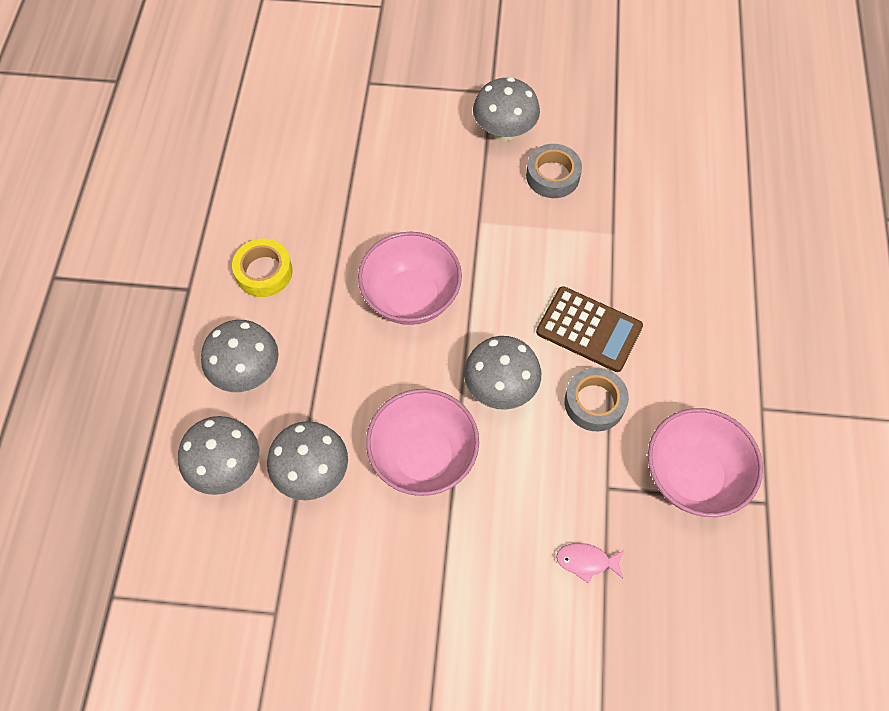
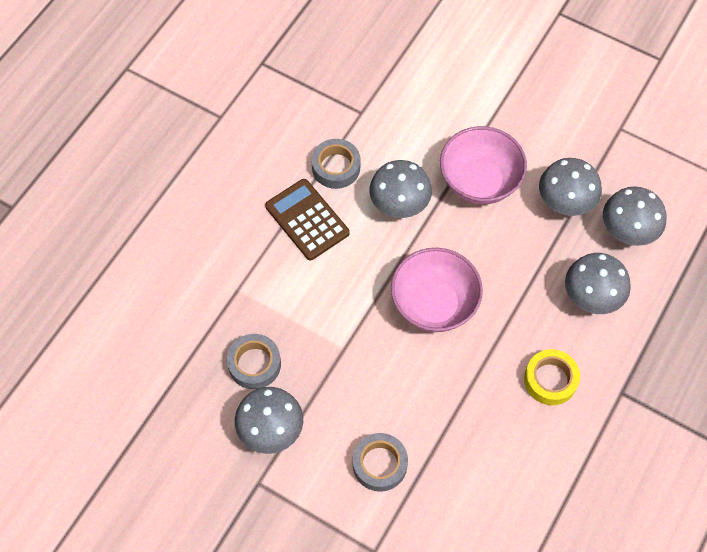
camera: 155 degrees left, 0 degrees up
pink fish [556,543,624,584] -> none
pink bowl [648,408,763,517] -> none
none -> grey tape [353,433,408,491]

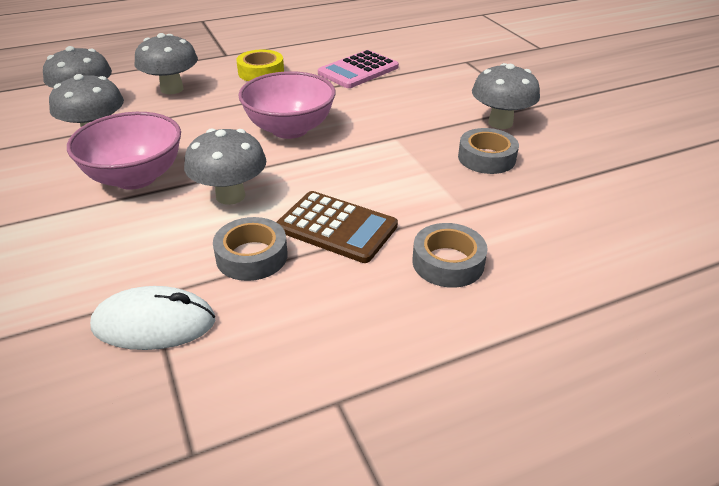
camera: 145 degrees left, 25 degrees down
brown calculator [265,179,350,260] -> brown calculator turned 60 degrees counterclockwise [276,191,398,263]
grey tape [353,433,408,491] -> grey tape moved to [412,223,488,288]
none -> white mouse [90,286,215,350]
none -> pink calculator [318,50,399,88]

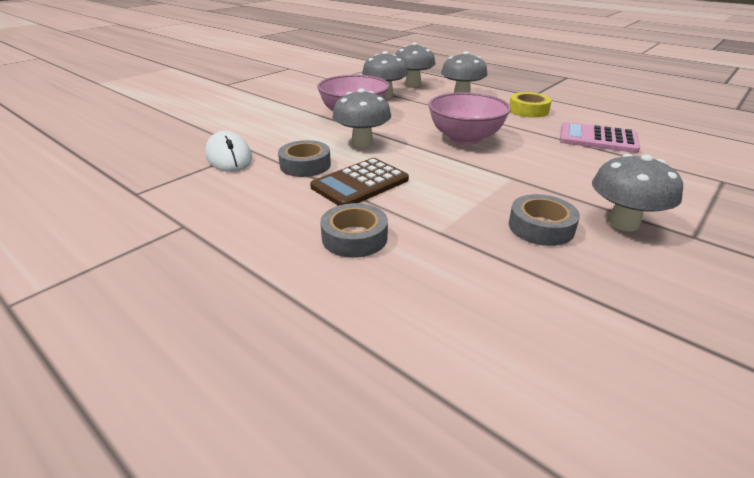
camera: 65 degrees right, 5 degrees down
brown calculator [276,191,398,263] -> brown calculator turned 45 degrees clockwise [310,158,409,206]

